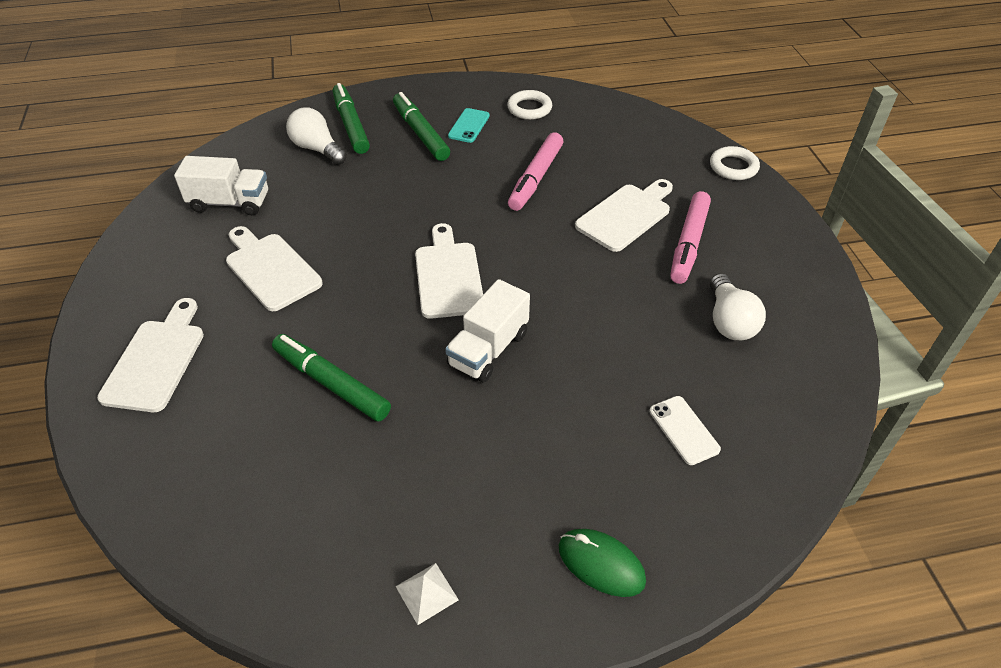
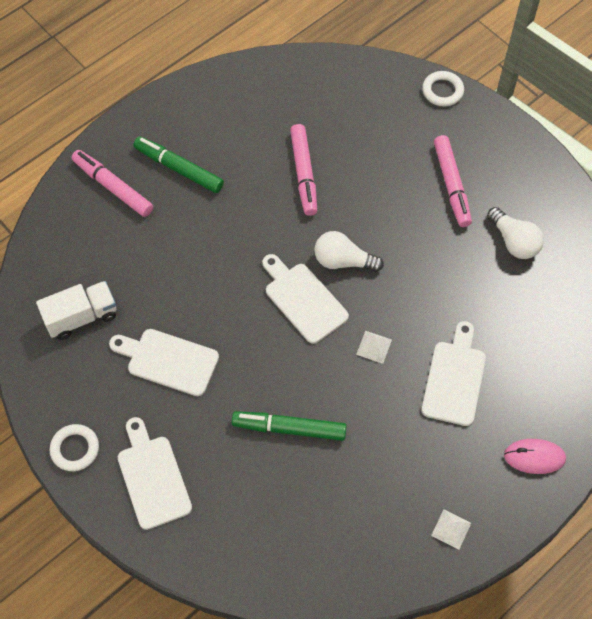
camera: 30 degrees left, 15 degrees up
white light bulb [286,107,347,165] -> white light bulb moved to [314,231,384,272]
green marker [333,83,370,154] -> pink marker [72,150,153,217]
white truck [445,279,530,383] -> white pyramid [356,331,392,364]
turquoise phone [448,108,490,143] -> none
white ring [507,90,552,120] -> white ring moved to [50,424,99,471]
green mouse [559,529,646,597] -> pink mouse [504,439,566,474]
white cutting board [575,179,673,252] -> white cutting board moved to [422,321,486,426]
white phone [649,396,721,465] -> none

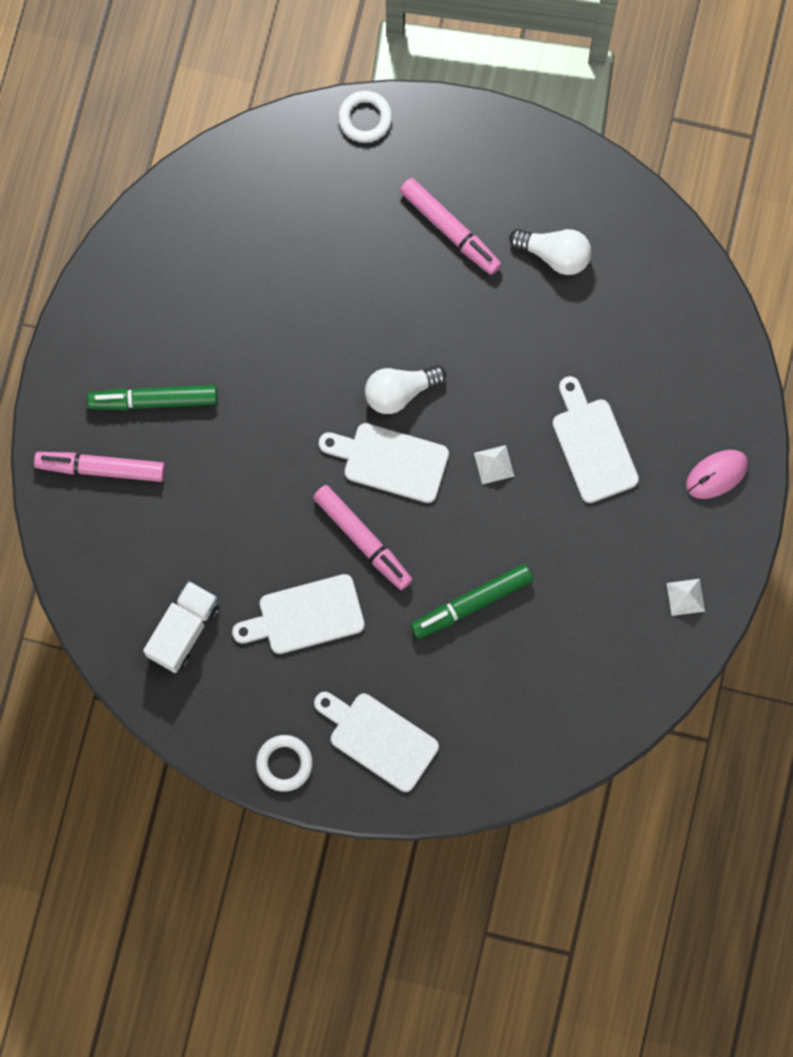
camera: 35 degrees left, 15 degrees up
pink marker [290,124,317,216] -> pink marker moved to [313,485,412,590]

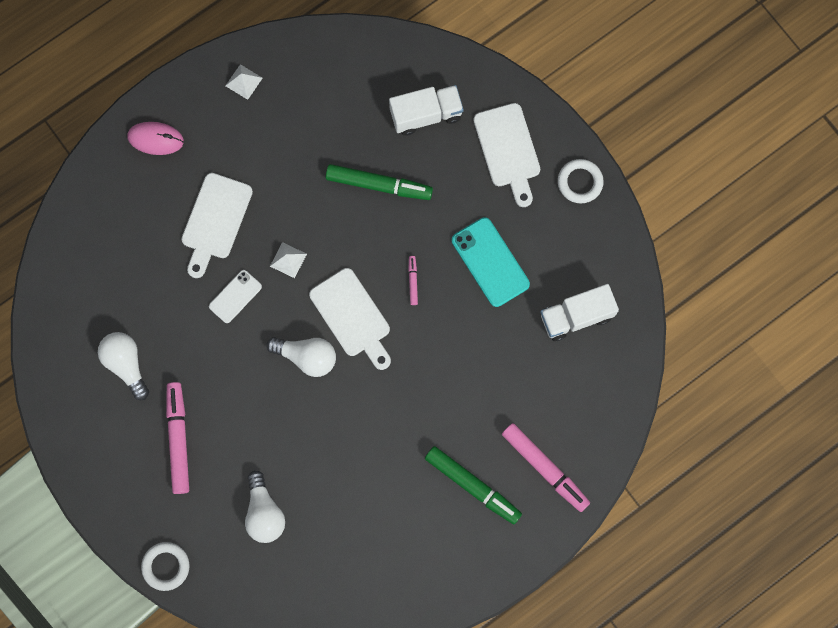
camera: 140 degrees left, 0 degrees up
white cutting board [232,574,365,654] -> turquoise phone [452,217,530,307]
pink marker [313,485,412,590] -> pink marker [408,256,418,305], size x0.46
none -> white phone [209,270,262,323]
none -> white light bulb [245,471,285,543]
none -> white truck [389,85,464,136]

